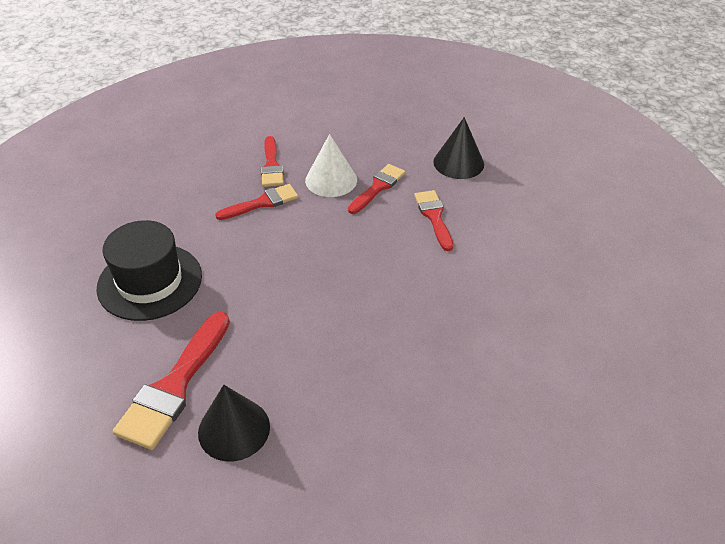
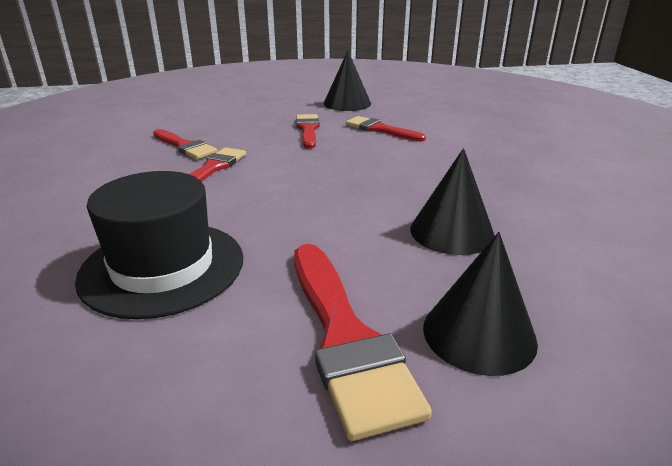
camera: 40 degrees left, 15 degrees down
white cone [305,134,357,197] -> none
none -> black cone [410,148,495,255]

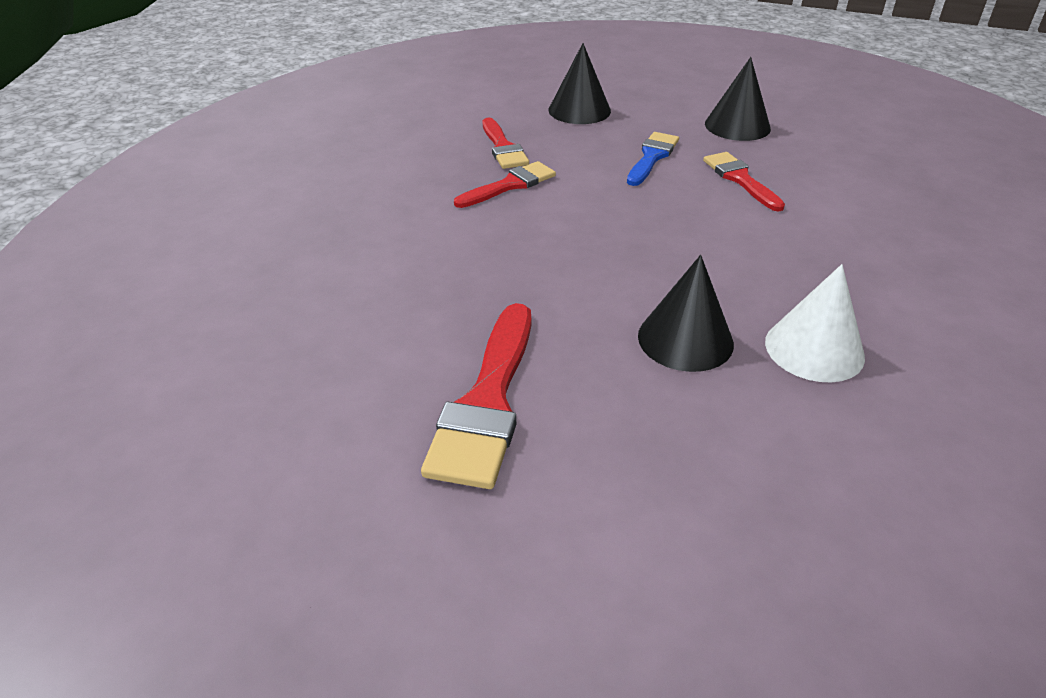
camera: 30 degrees right, 10 degrees up
black hat [75,171,243,319] -> none
red brush [296,114,320,149] -> blue brush [627,132,679,186]
black cone [423,232,538,376] -> black cone moved to [548,43,611,124]
none -> white cone [765,264,865,382]

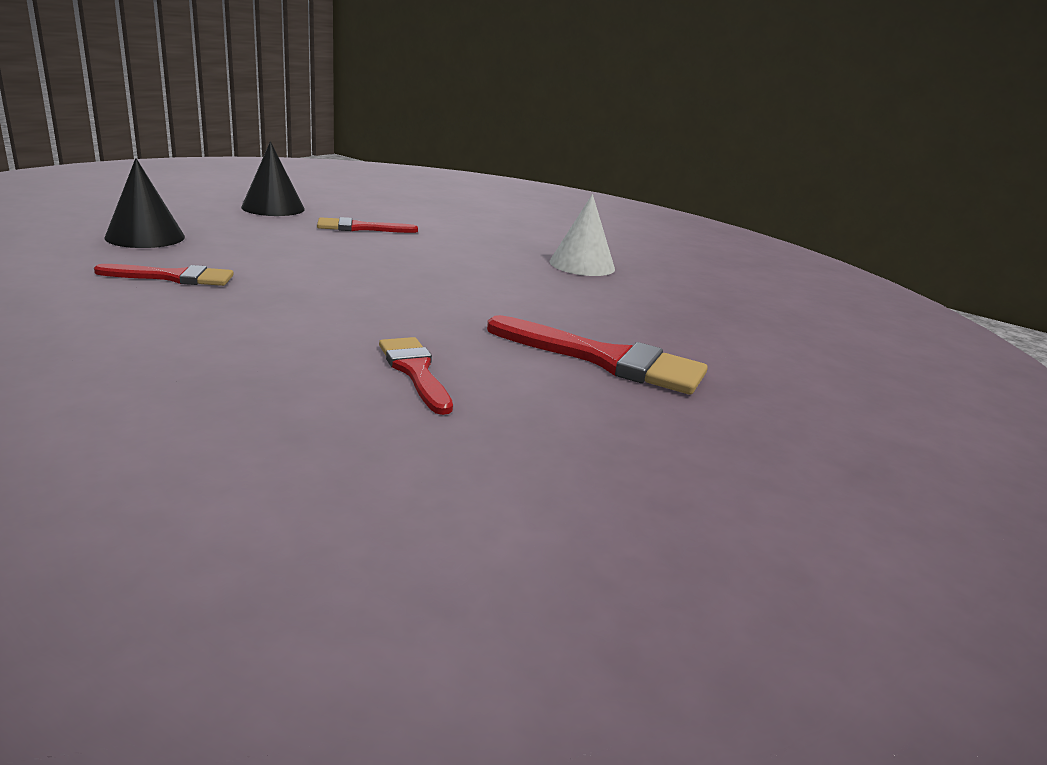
camera: 80 degrees left, 15 degrees down
red brush [454,161,556,208] -> red brush moved to [379,337,453,415]
blue brush [627,132,679,186] -> none
black cone [638,255,734,372] -> none

